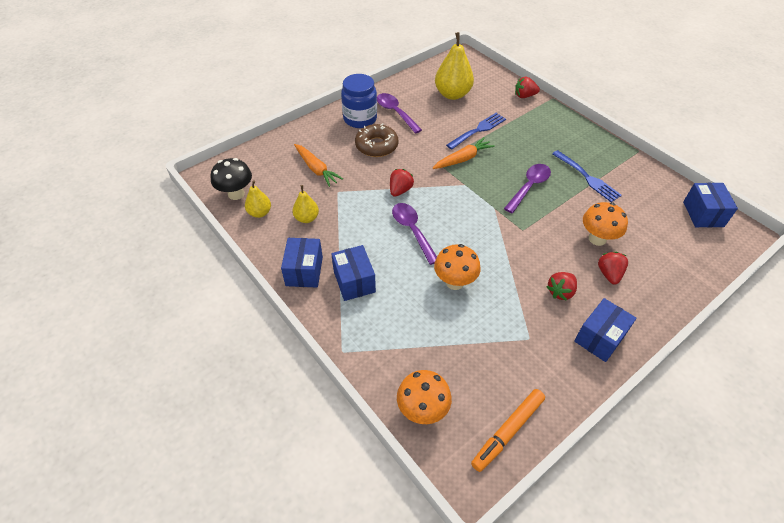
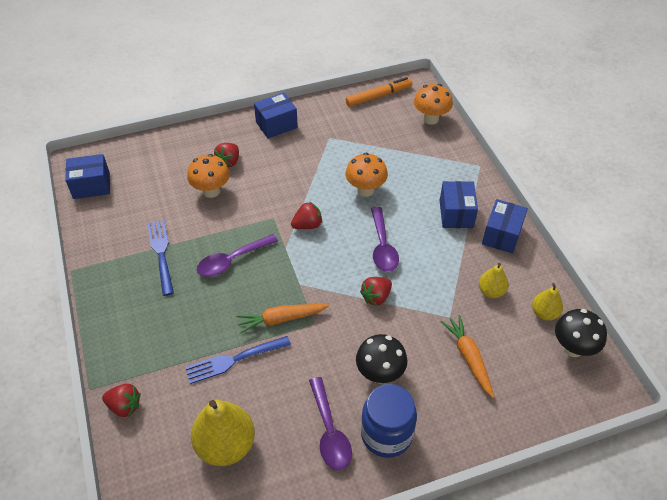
camera: 160 degrees left, 0 degrees up
brown donut [355,123,398,157] -> black mushroom [356,334,407,383]
red strawberry [547,272,577,301] -> red strawberry moved to [291,202,322,229]
blue box [683,183,738,227] -> blue box turned 60 degrees clockwise [65,154,110,199]

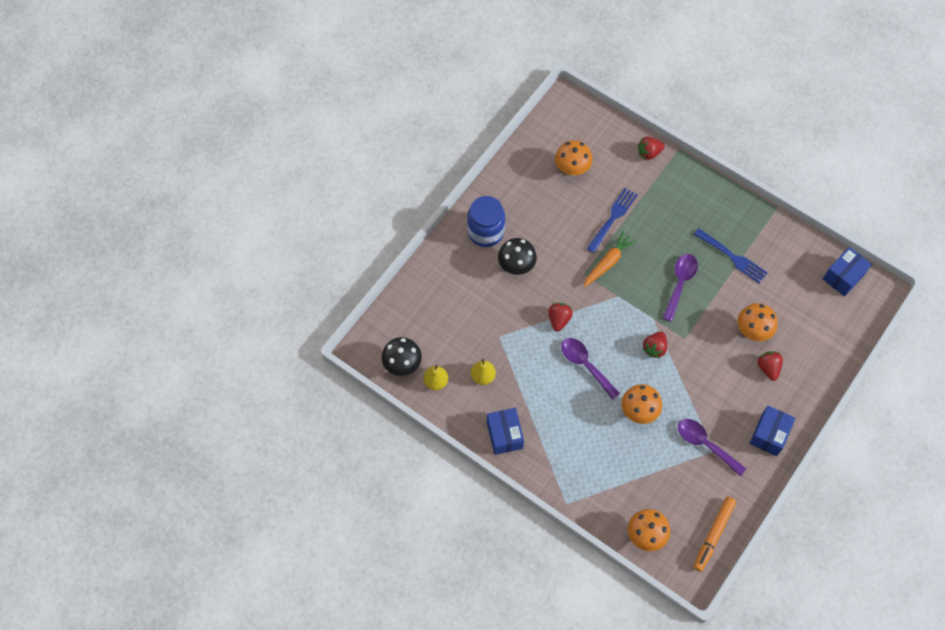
camera: 145 degrees right, 15 degrees up
yellow pear [191,400,255,466] -> orange mushroom [555,140,592,176]
purple spoon [309,377,352,470] -> purple spoon moved to [678,419,747,476]
blue box [440,181,478,228] -> none
orange carrot [441,315,494,398] -> none

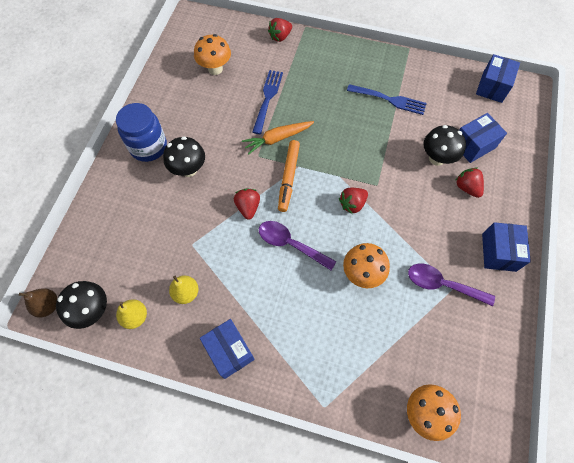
camera: 20 degrees left, 0 degrees up
orange carrot [583,231,637,287] -> orange carrot turned 135 degrees counterclockwise [242,121,314,154]
red strawberry [643,331,667,358] -> red strawberry turned 45 degrees clockwise [339,188,368,214]
purple spoon [663,254,698,322] -> none
orange marker [694,497,736,572] -> orange marker moved to [278,140,300,212]
orange mushroom [738,303,777,341] -> black mushroom [423,125,466,166]
none -> brown pear [19,288,57,318]
none -> blue box [459,113,507,163]

